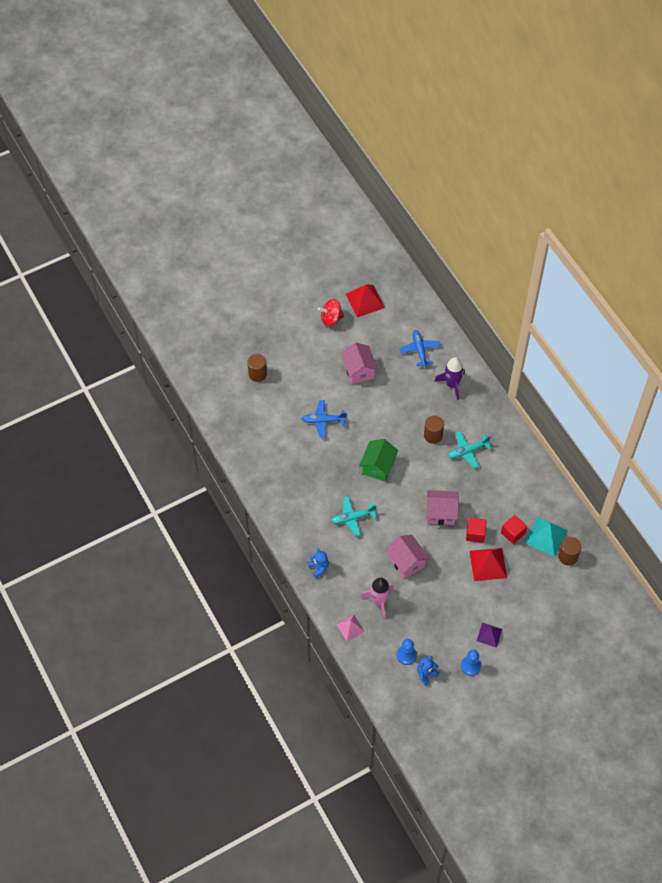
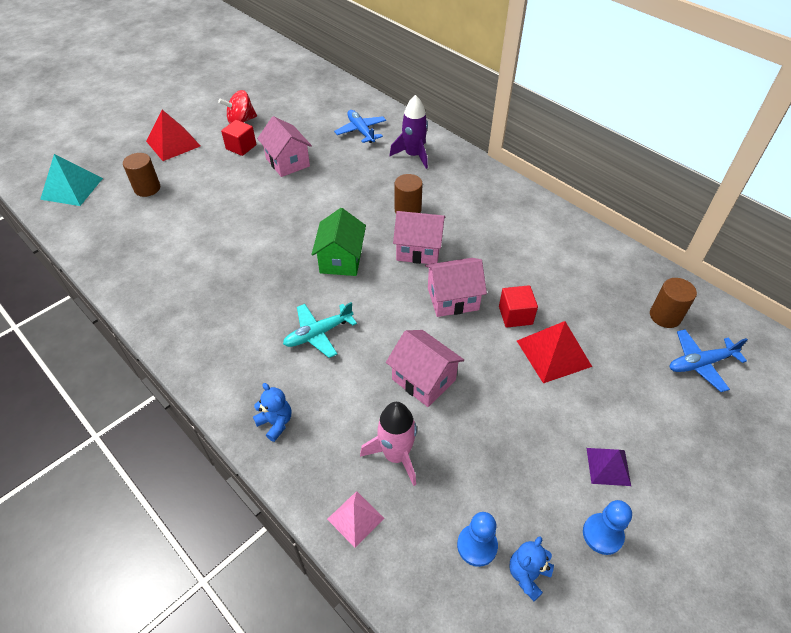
camera: 15 degrees left, 10 degrees down
blue plane [301,400,347,438] -> blue plane moved to [670,329,748,392]
red pyramid [346,285,385,317] -> red pyramid moved to [146,110,200,161]
turquoise plane [448,431,492,468] -> none
red cube [501,515,527,544] -> red cube moved to [221,120,256,156]
turquoise pyramid [525,517,568,557] -> turquoise pyramid moved to [40,154,103,206]
none -> pink house [393,211,445,264]

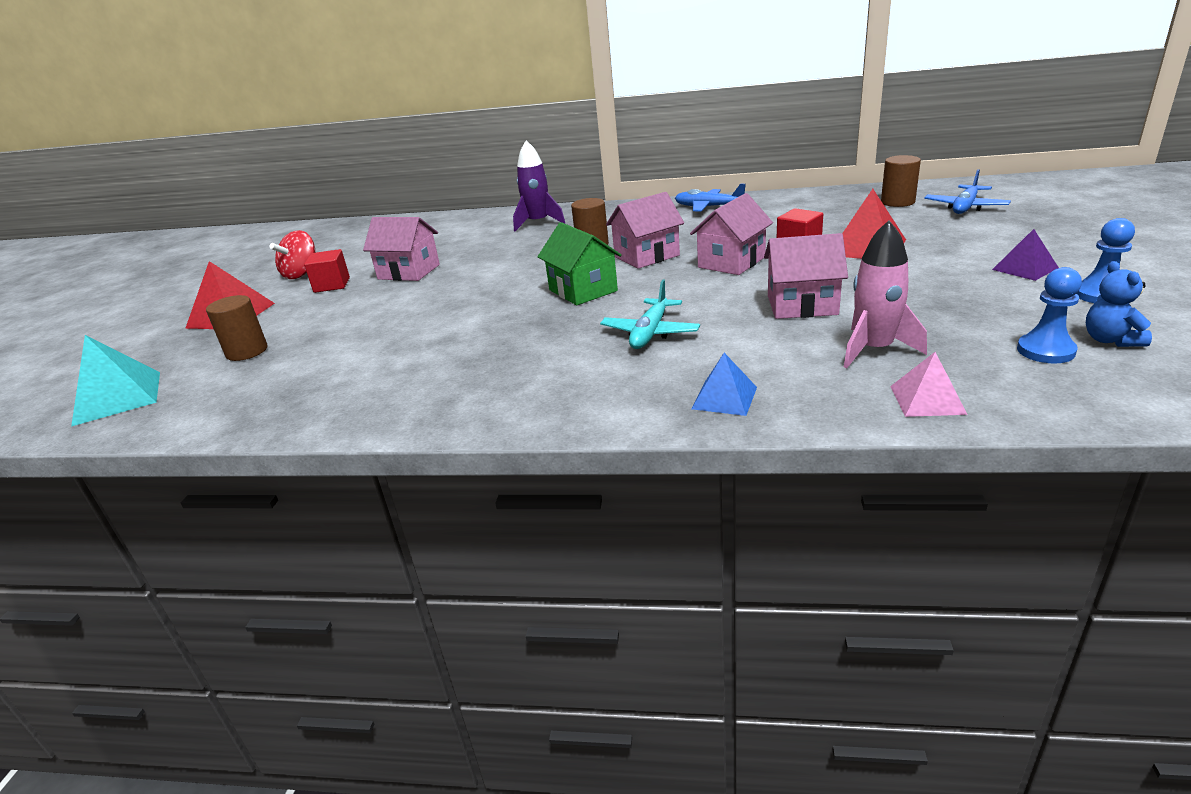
camera: 35 degrees left, 20 degrees down
blue teddy bear [253,383,291,442] -> blue pyramid [692,353,757,416]
blue plane [334,110,386,143] -> blue plane moved to [675,184,746,212]

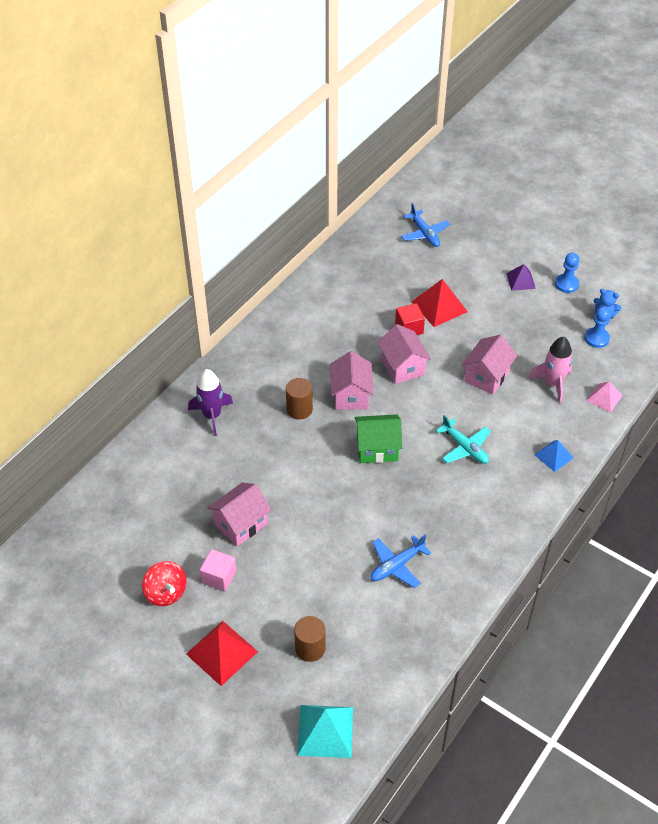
camera: 65 degrees left, 20 degrees up
red cube [304,249,350,293] -> pink cube [200,549,236,592]
blue plane [675,184,746,212] -> blue plane moved to [371,535,431,588]
brown cylinder [881,155,921,207] -> none

